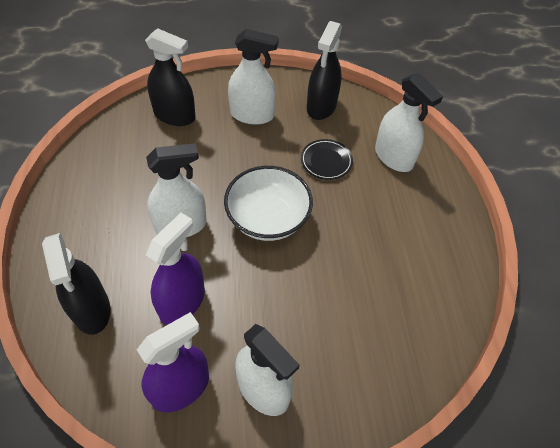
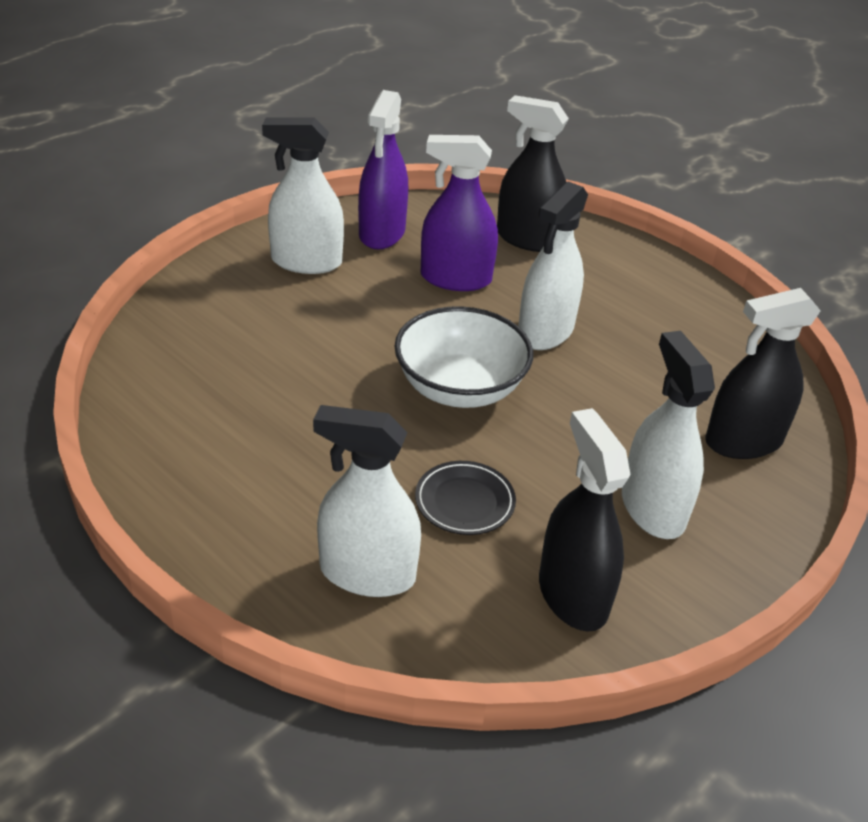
camera: 140 degrees right, 15 degrees down
purple spray bottle [146,213,205,325] -> purple spray bottle turned 105 degrees clockwise [421,135,498,291]
white spray bottle [228,29,279,125] -> white spray bottle turned 105 degrees clockwise [622,331,715,539]

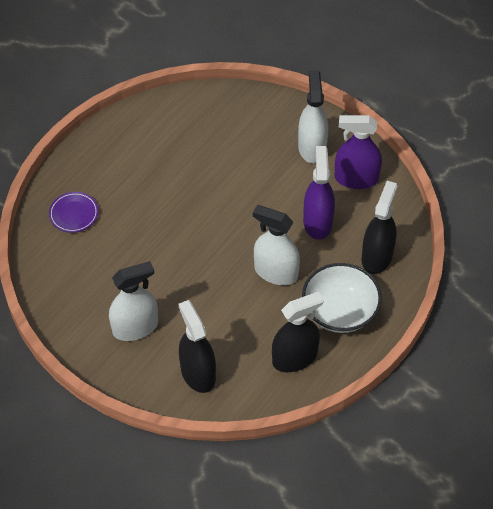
camera: 85 degrees right, 15 degrees up
white spray bottle [313,405,421,597] -> purple plate [49,192,99,233]
white bowl [395,306,533,408] -> white bowl moved to [302,263,382,333]
black plate [415,461,516,535] -> none
black spray bottle [539,408,631,632] -> black spray bottle moved to [272,291,324,372]

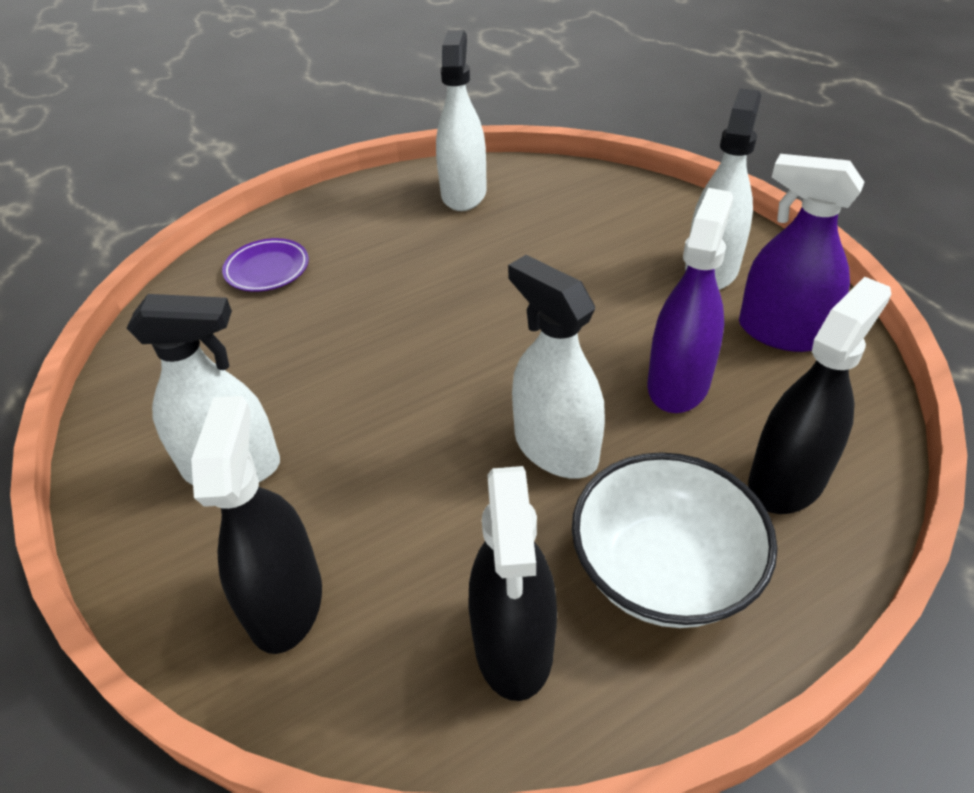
camera: 25 degrees right, 10 degrees down
black spray bottle [272,291,324,372] -> black spray bottle turned 90 degrees clockwise [468,466,557,701]
none -> white spray bottle [436,30,487,211]

